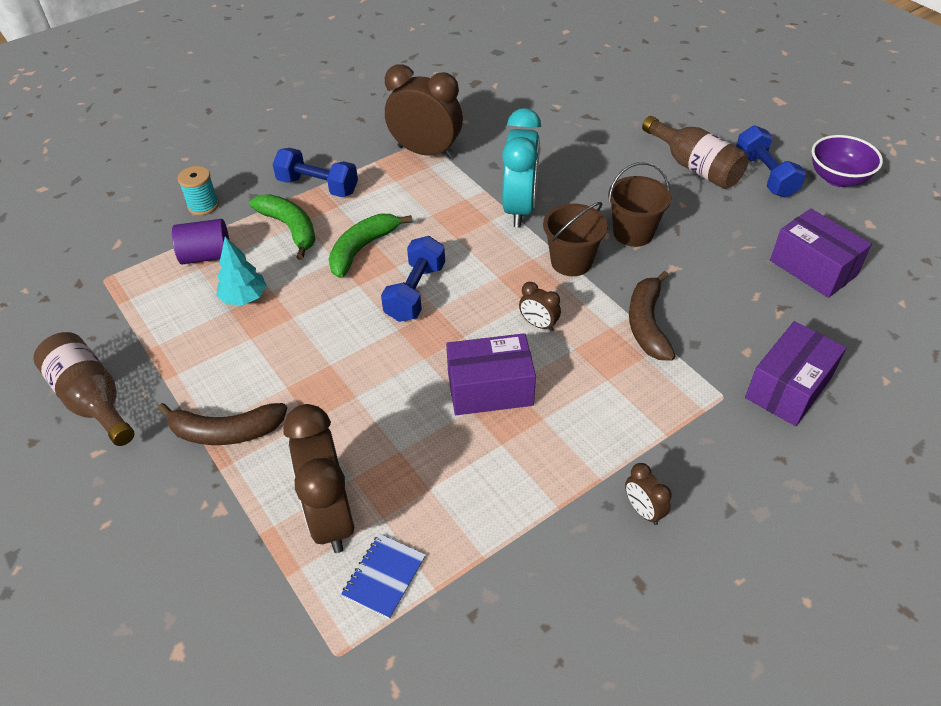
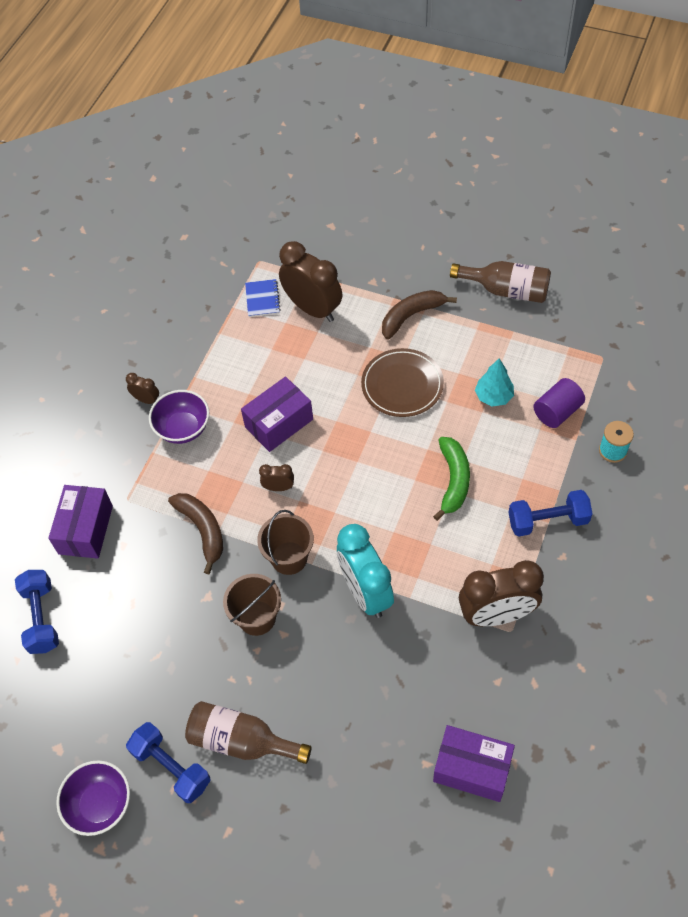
camera: 150 degrees right, 10 degrees up
green banana [249,194,316,260] -> none
blue dumbbell [381,236,445,322] -> blue dumbbell moved to [15,570,59,654]
purple box [770,208,872,298] -> purple box moved to [433,725,515,802]
none -> purple bowl [149,390,209,444]
none -> brown plate [361,348,444,417]

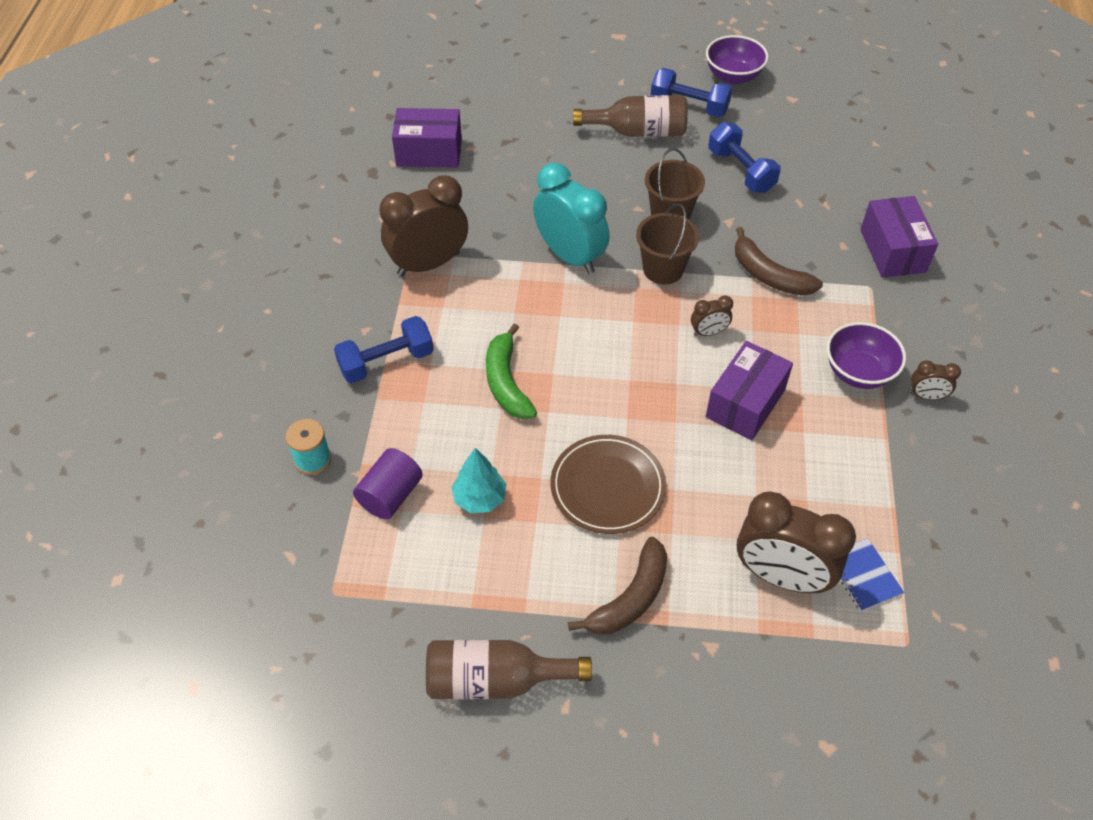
camera: 160 degrees right, 5 degrees down
blue dumbbell [15,570,59,654] -> blue dumbbell moved to [708,122,780,193]

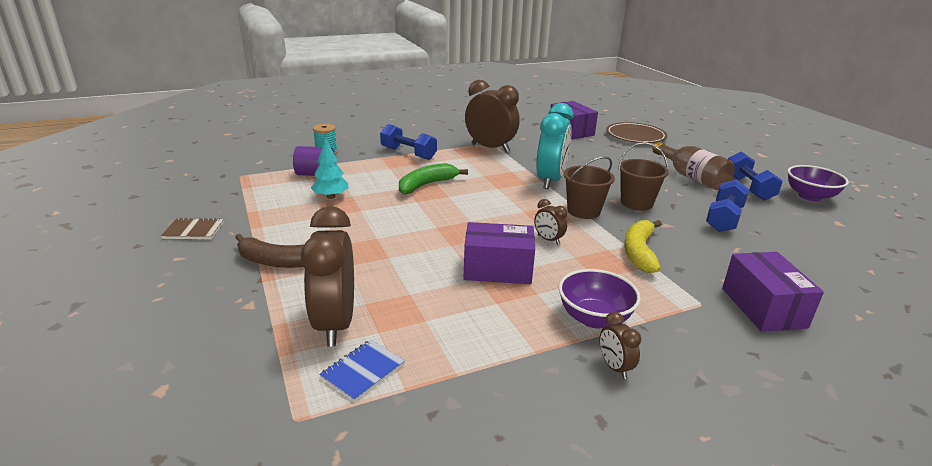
camera: 60 degrees right, 25 degrees down
brown bottle [426,640,592,699] -> brown notebook [161,217,224,239]
brown plate [551,435,666,534] -> brown plate moved to [606,122,667,143]
brown banana [735,227,823,296] -> yellow banana [624,220,662,273]
purple box [860,196,938,278] -> purple box turned 60 degrees counterclockwise [722,252,824,332]

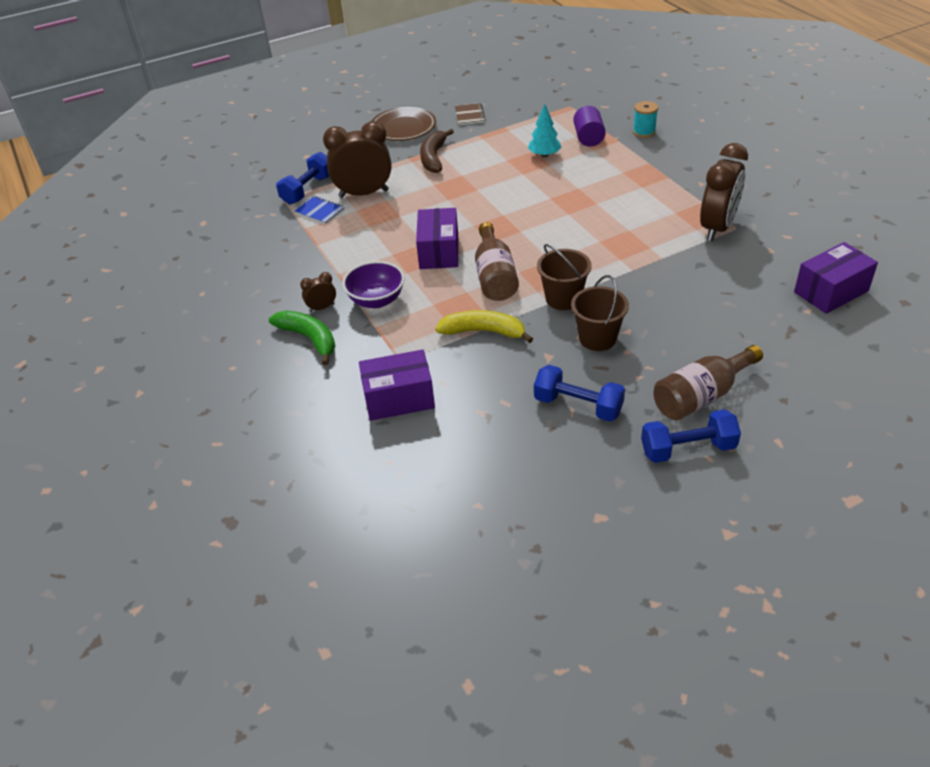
camera: 90 degrees right, 15 degrees up
blue dumbbell [380,124,437,160] -> blue dumbbell moved to [276,152,329,205]
green banana [399,163,468,194] -> green banana moved to [269,311,335,365]
brown clock [534,199,567,245] -> brown bottle [475,222,519,301]
turquoise clock [536,103,573,189] -> none
brown plate [606,122,667,143] -> brown plate moved to [372,107,436,141]
purple bowl [787,165,849,201] -> none

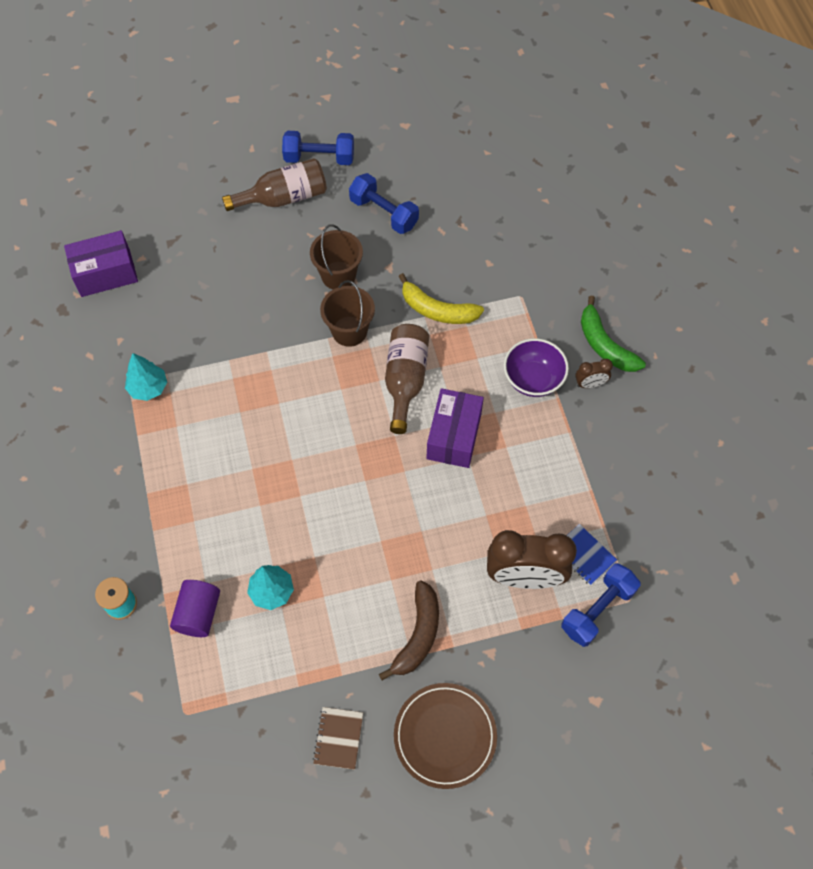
camera: 170 degrees left, 20 degrees up
purple box [359,349,435,421] -> none
brown clock [700,143,748,241] -> turquoise tree [125,353,167,401]

